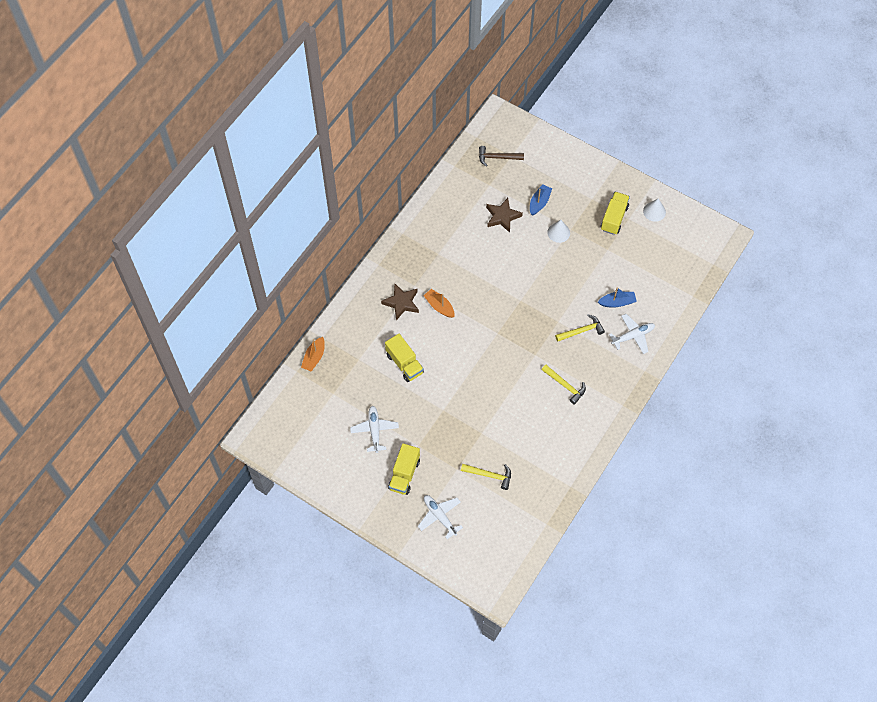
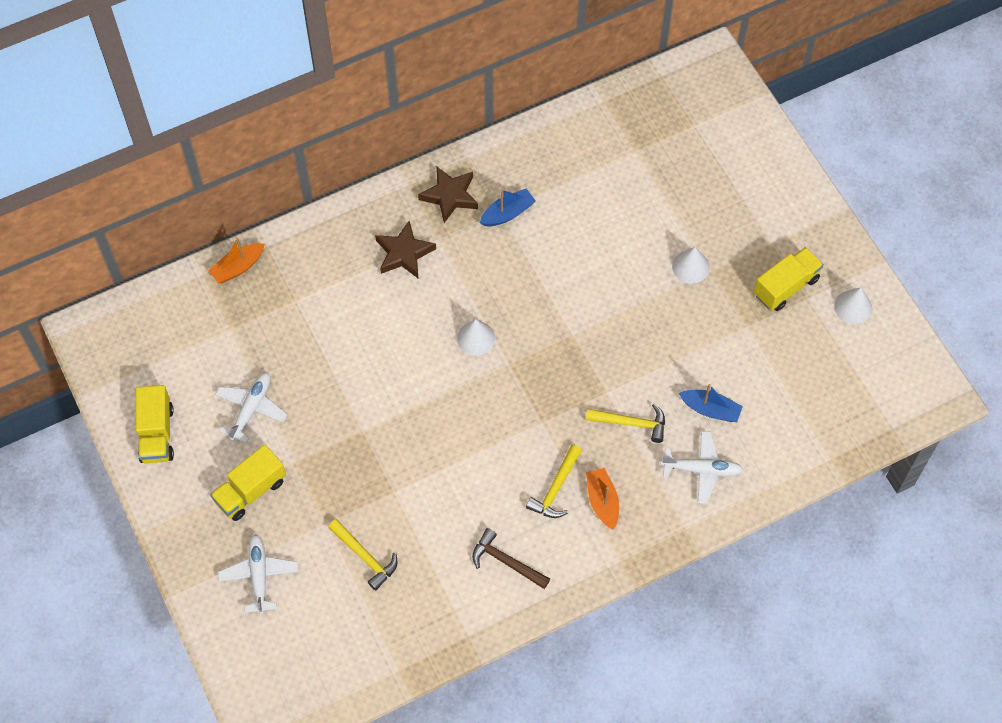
camera: 30 degrees right, 0 degrees up
yellow truck [385,334,424,382] -> yellow truck moved to [136,385,174,463]
orange boat [423,289,455,318] -> orange boat moved to [586,468,619,530]
brown hammer [479,146,524,167] -> brown hammer moved to [472,528,550,589]
brown star [486,198,523,233] -> brown star moved to [418,166,478,223]
blue boat [530,184,552,216] -> blue boat moved to [480,188,536,226]
yellow hammer [542,365,586,405] -> yellow hammer turned 45 degrees clockwise [526,445,582,518]
none -> white cone [457,319,495,356]

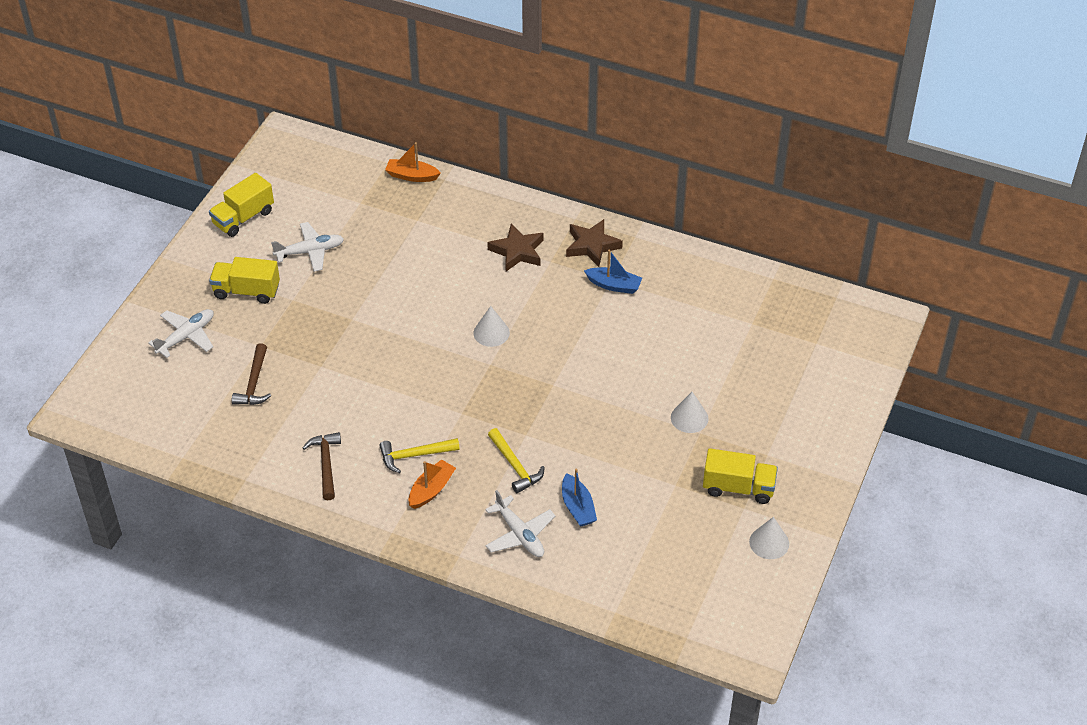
camera: 50 degrees right, 15 degrees down
yellow hammer [328,519,398,591] -> brown hammer [232,343,271,405]

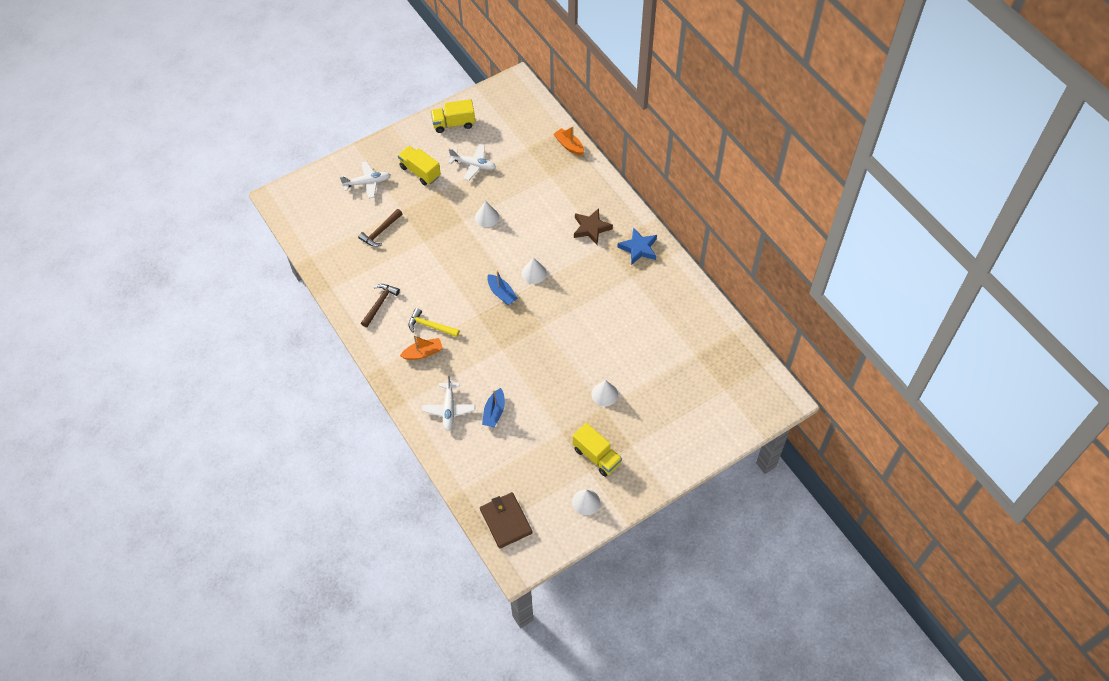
camera: 35 degrees right, 10 degrees up
yellow hammer [488,428,545,493] -> none
brown star [566,219,623,267] -> blue star [617,227,657,265]
blue boat [584,250,642,294] -> blue boat moved to [487,271,518,305]
none -> white cone [475,201,499,227]
none -> brown wallet [480,492,532,549]

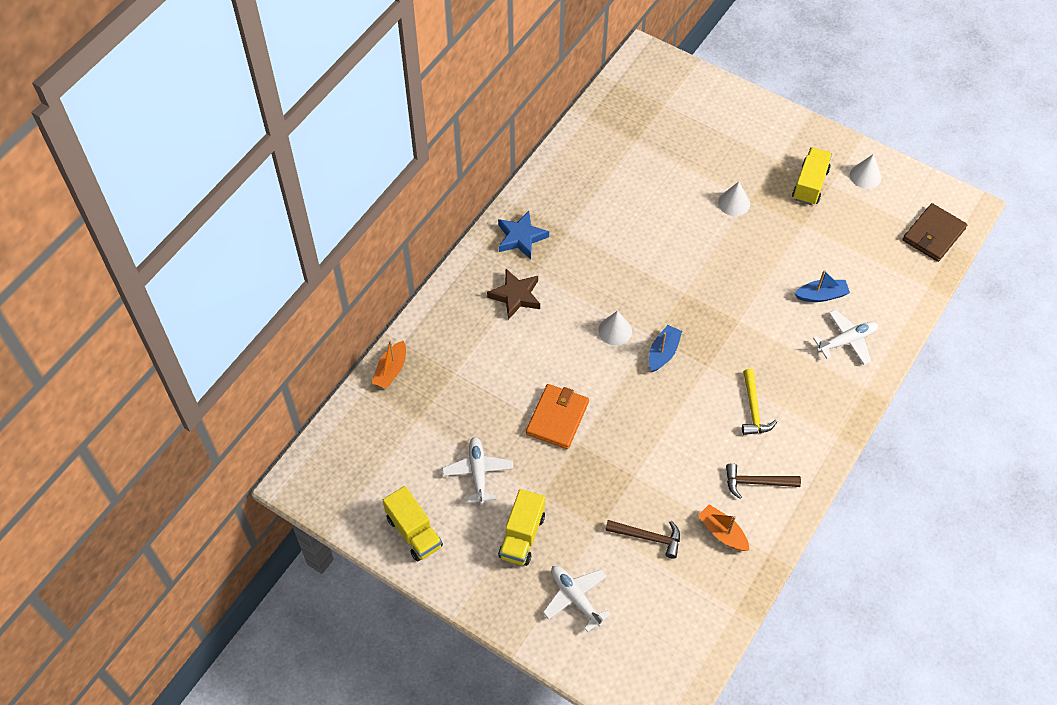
camera: 115 degrees left, 0 degrees up
orange boat [400,336,443,360] -> orange boat moved to [698,504,749,551]
white cone [475,201,499,227] -> orange wallet [526,384,589,449]

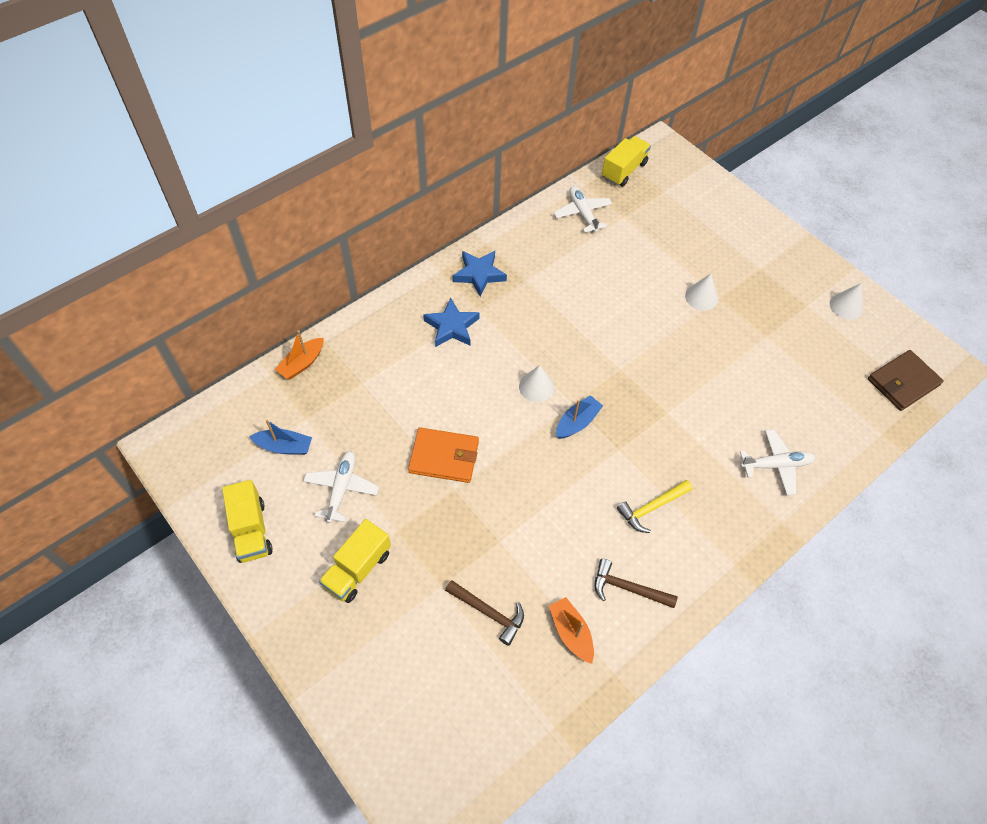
camera: 15 degrees right, 0 degrees up
brown star [487,269,540,320] -> blue star [423,298,480,347]
orange wallet [526,384,589,449] -> orange wallet turned 60 degrees clockwise [408,427,479,483]
white plane [543,566,611,632] -> white plane moved to [554,186,612,233]
yellow hammer [742,369,777,435] -> yellow hammer turned 45 degrees clockwise [617,480,692,533]
yellow truck [792,147,832,205] -> yellow truck moved to [602,136,651,187]
blue boat [795,270,850,302] -> blue boat moved to [249,419,312,455]

